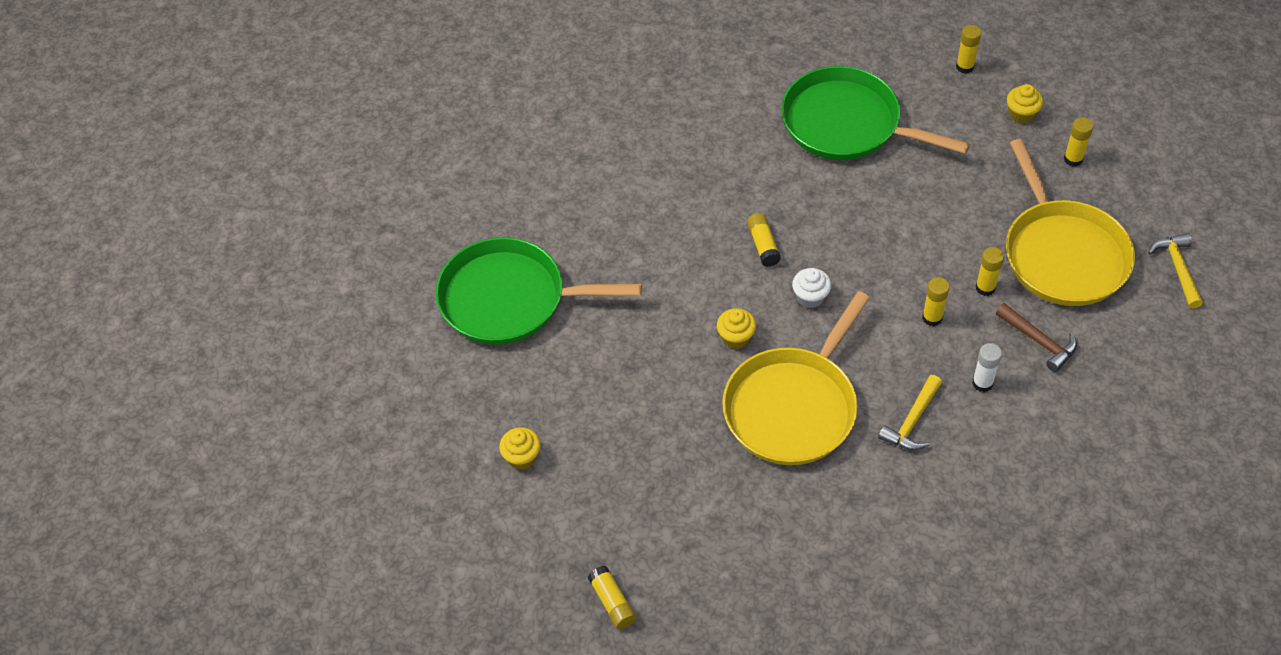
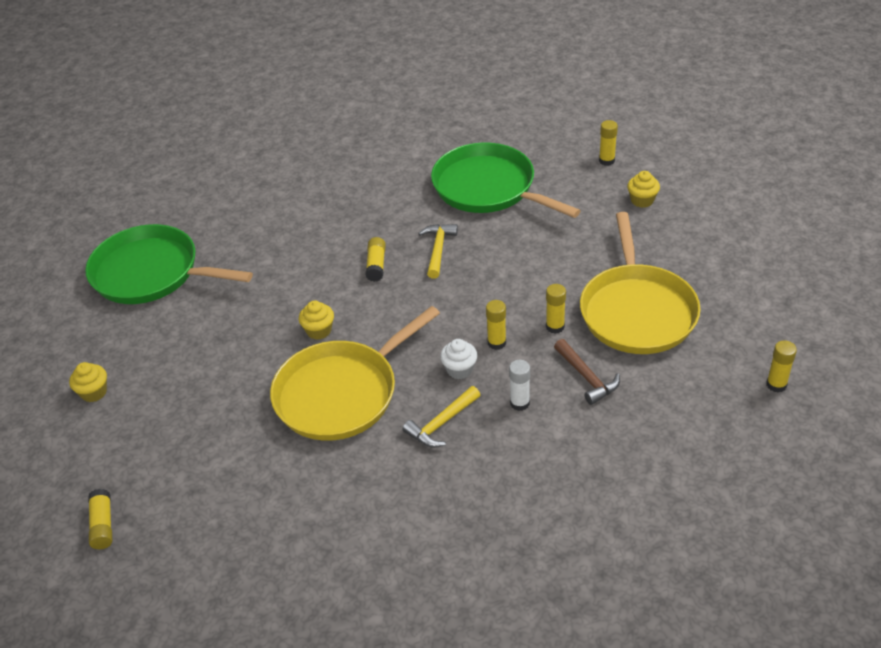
camera: 15 degrees right, 10 degrees down
white cupcake [792,268,831,308] -> white cupcake moved to [440,339,478,379]
yellow glue stick [1064,118,1093,167] -> yellow glue stick moved to [766,341,797,393]
yellow hammer [1148,233,1203,309] -> yellow hammer moved to [418,224,458,279]

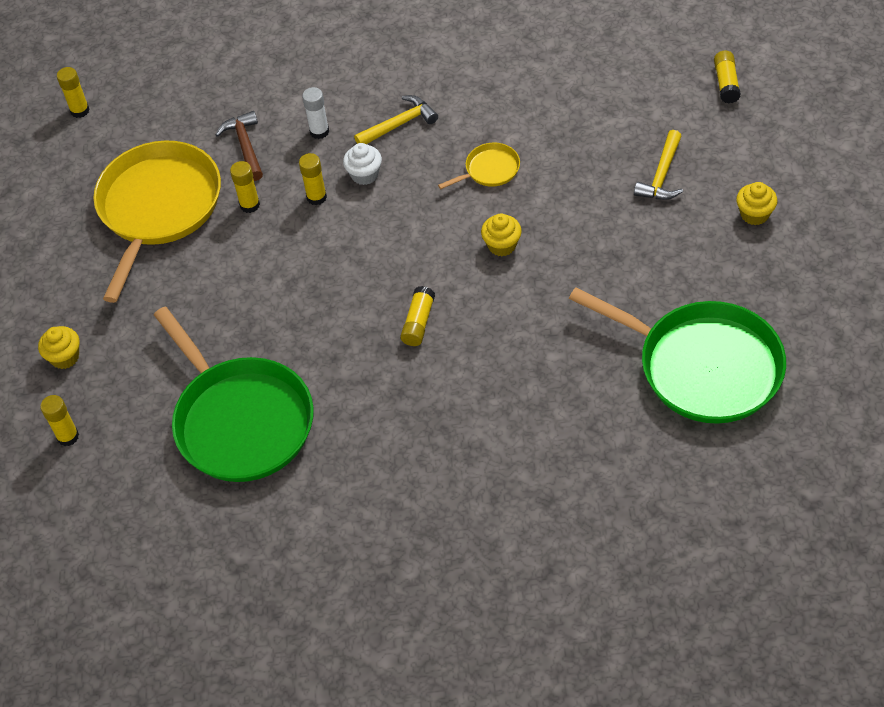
camera: 165 degrees left, 10 degrees up
yellow pan [270,306,440,441] -> yellow pan [438,143,520,189], size x0.43
yellow hammer [418,224,458,279] -> yellow hammer moved to [634,130,683,200]

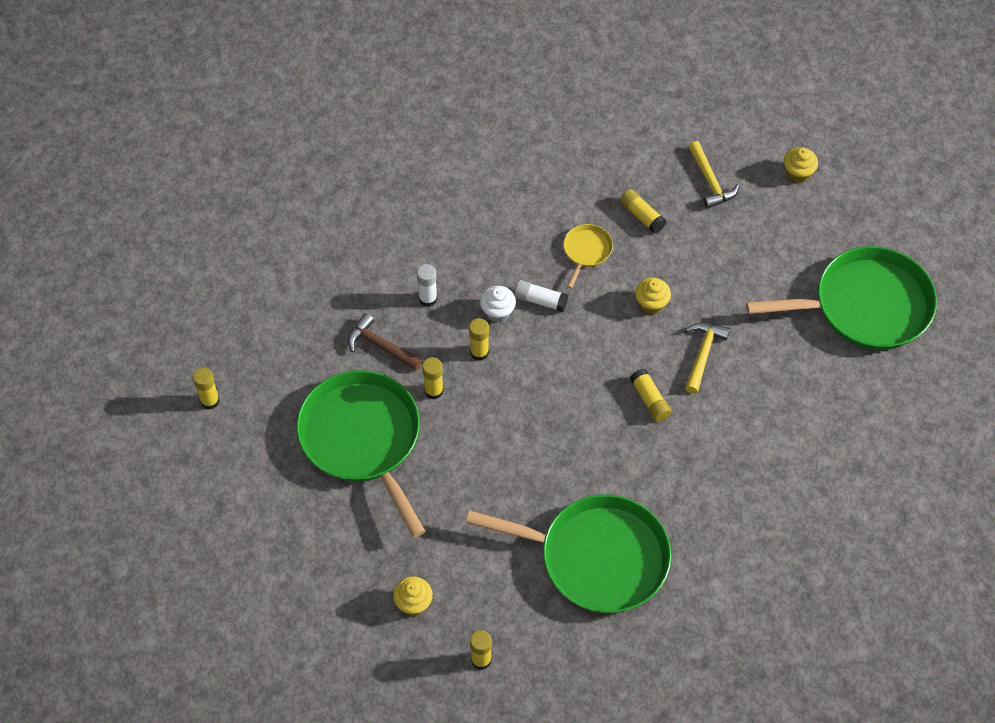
camera: 45 degrees left, 5 degrees up
yellow pan [93,140,221,303] -> green pan [296,370,425,538]
yellow hammer [354,95,438,144] -> yellow hammer moved to [685,323,730,394]
yellow glue stick [714,51,741,104] -> yellow glue stick moved to [620,189,666,234]
none -> white glue stick [514,280,568,312]

